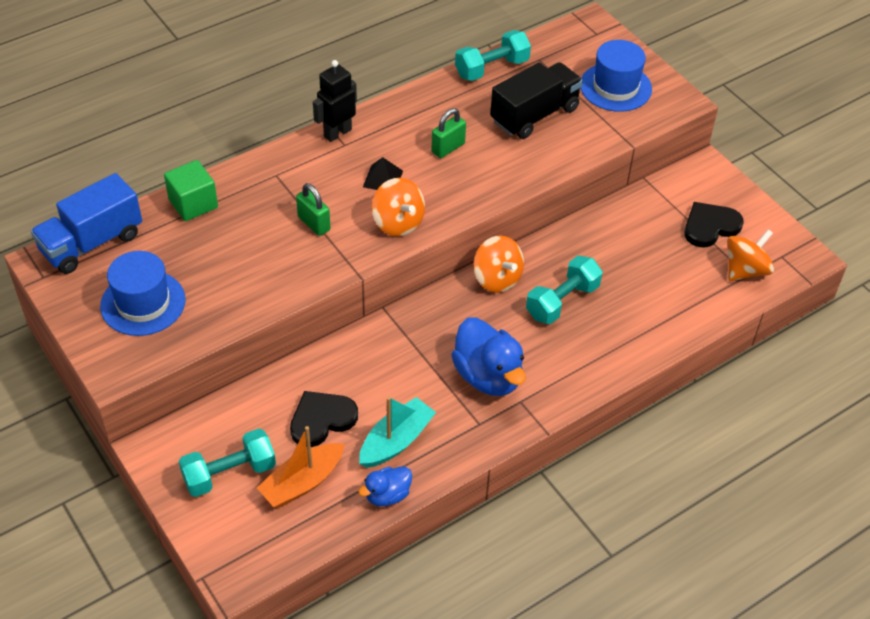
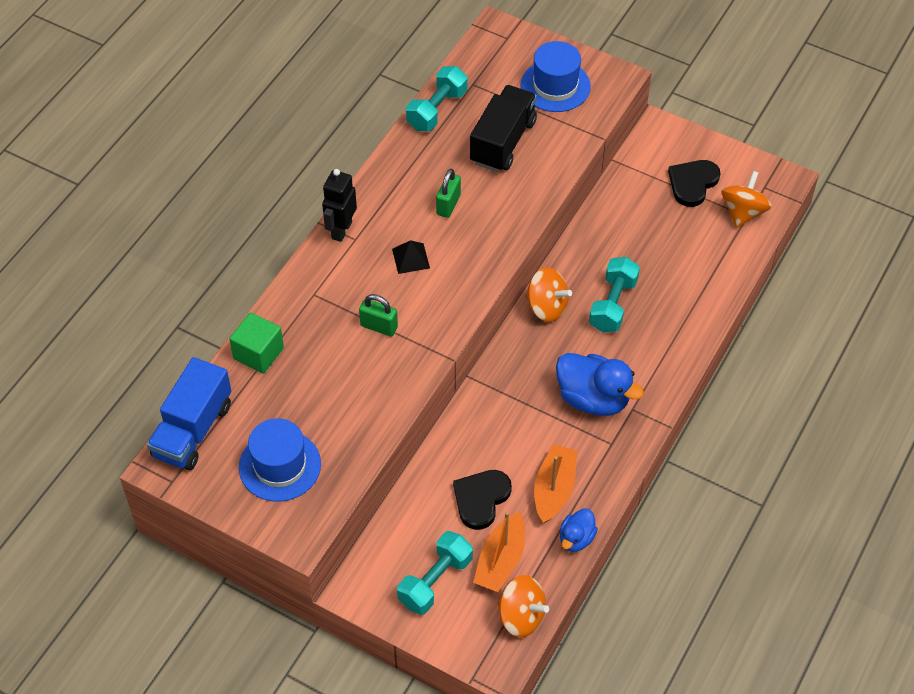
camera: 25 degrees left, 5 degrees up
turquoise boat [359,397,436,468] -> orange boat [534,445,577,524]
orange spinning top [372,178,425,236] -> orange spinning top moved to [497,575,549,637]

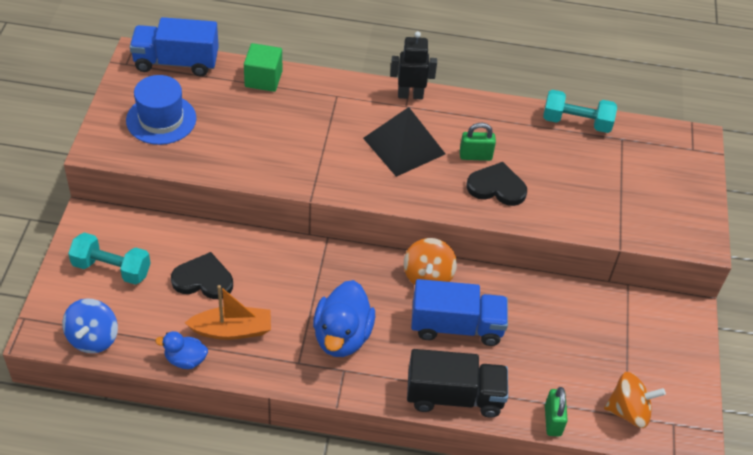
camera: 65 degrees right, 5 degrees down
green padlock [359,294,398,336] -> green padlock moved to [545,387,568,437]
black pyramid [392,240,430,274] -> black pyramid [363,107,445,177], size x2.02
black truck [470,85,537,172] -> black truck moved to [407,349,508,418]
orange boat [473,512,525,592] -> none
orange spinning top [497,575,549,637] -> blue spinning top [62,298,118,353]
blue hat [520,41,591,112] -> none
turquoise dumbbell [589,257,640,332] -> blue truck [411,279,508,346]
black heart [668,160,720,207] -> black heart moved to [467,162,527,206]

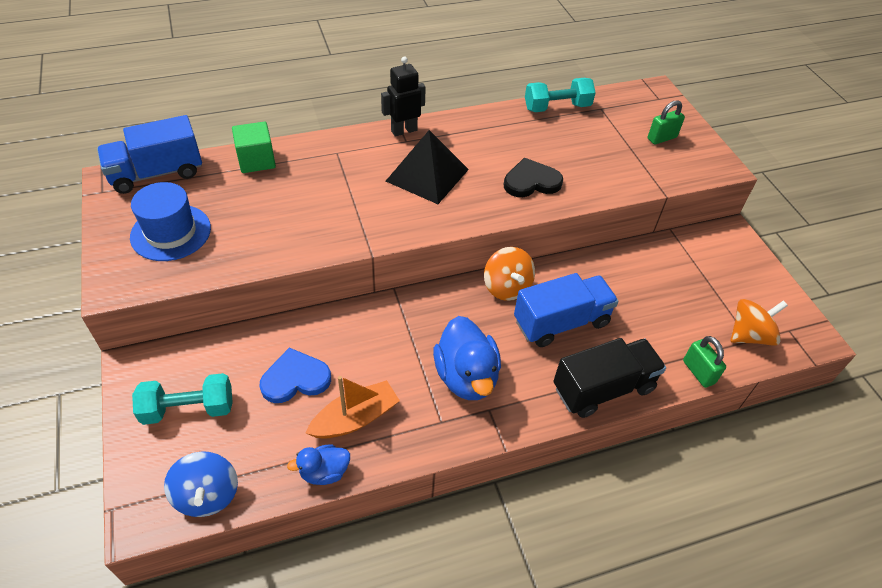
camera: 25 degrees left, 0 degrees up
black heart [171,252,233,299] -> blue heart [259,348,331,403]
green padlock [460,123,496,161] -> green padlock moved to [648,100,685,144]

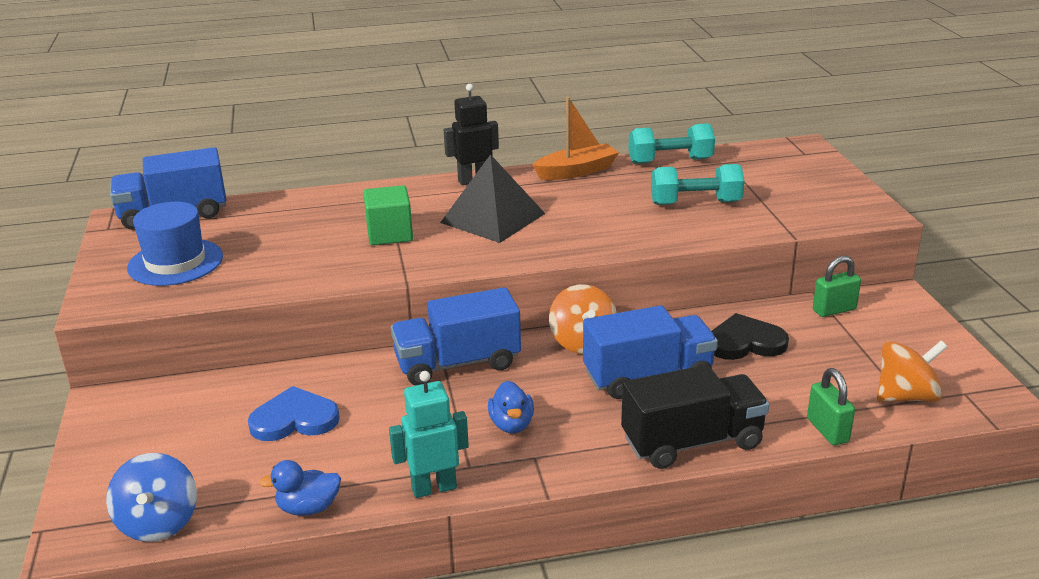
camera: 10 degrees right, 20 degrees down
turquoise dumbbell [132,373,233,425] -> turquoise dumbbell moved to [651,164,745,205]
green cube [232,122,276,173] -> green cube moved to [363,185,413,245]
orange boat [306,376,400,439] -> orange boat moved to [532,97,619,180]
blue duck [433,316,501,400] -> blue duck [488,381,534,433], size x0.55
black heart [504,158,563,197] -> black heart moved to [711,313,789,360]
green padlock [648,100,685,144] -> green padlock moved to [813,256,861,317]
none -> turquoise robot [389,371,469,498]
none -> blue truck [391,287,521,386]

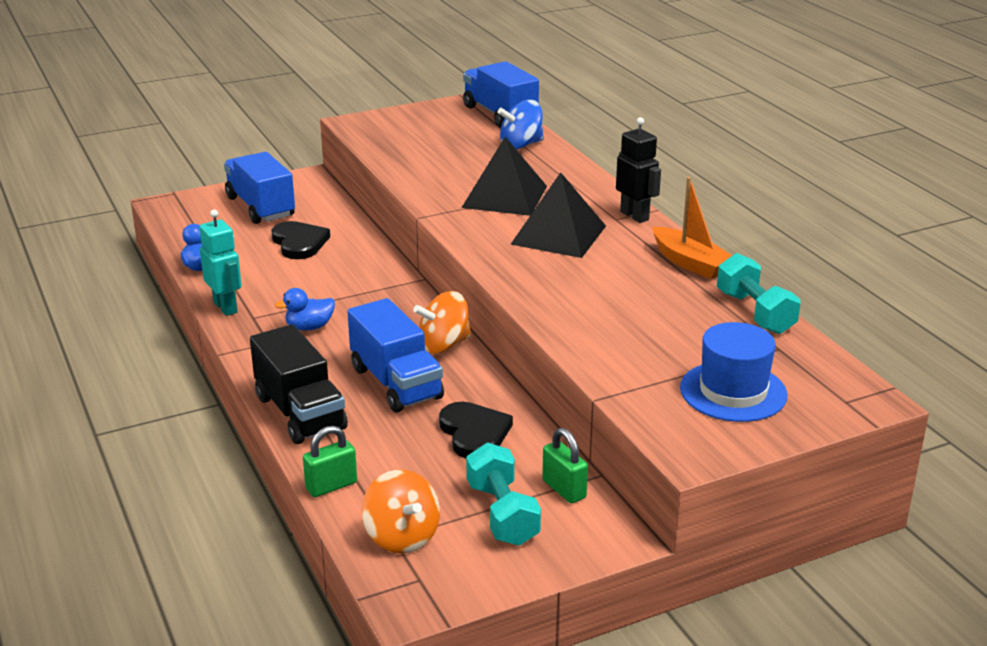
camera: 75 degrees right, 0 degrees up
blue spinning top [106,453,197,542] -> blue spinning top moved to [498,100,544,150]
blue hat [127,202,223,286] -> blue hat moved to [680,322,787,422]
blue heart [248,386,340,441] -> black heart [271,221,330,259]
green cube [363,185,413,245] -> black pyramid [461,137,547,216]
blue truck [391,287,521,386] -> blue truck moved to [224,152,295,224]
turquoise dumbbell [651,164,745,205] -> turquoise dumbbell moved to [466,443,541,546]

